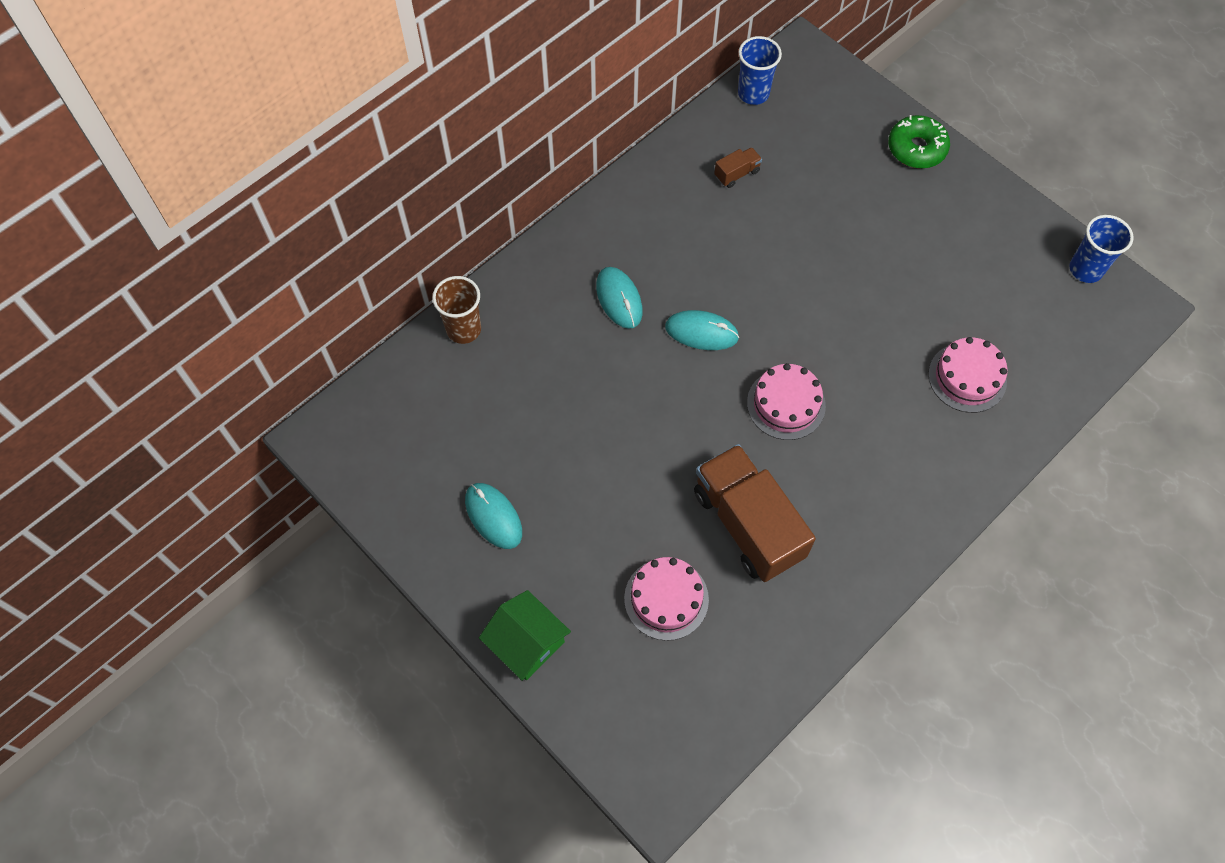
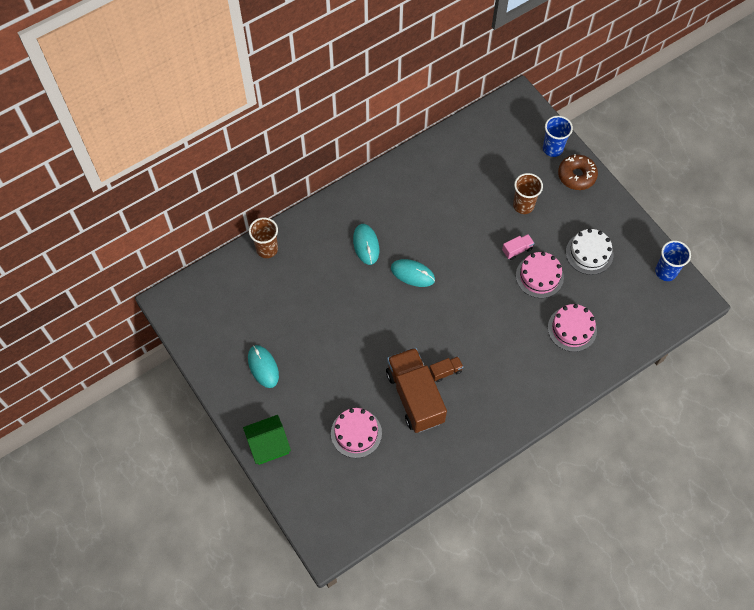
camera: 10 degrees right, 0 degrees up
green house [479,590,571,681] -> green house turned 75 degrees counterclockwise [243,415,291,465]
brown truck [714,147,762,188] -> brown truck moved to [429,356,463,382]
blue cup [738,36,782,105] -> blue cup moved to [543,116,573,157]
pink cake [747,363,826,440] -> pink cake moved to [516,252,564,298]
green donut [888,115,950,168] -> brown donut [558,154,598,190]
none -> pink truck [502,234,534,260]
none -> brown cup [513,173,543,214]
none -> white cake [566,229,613,275]

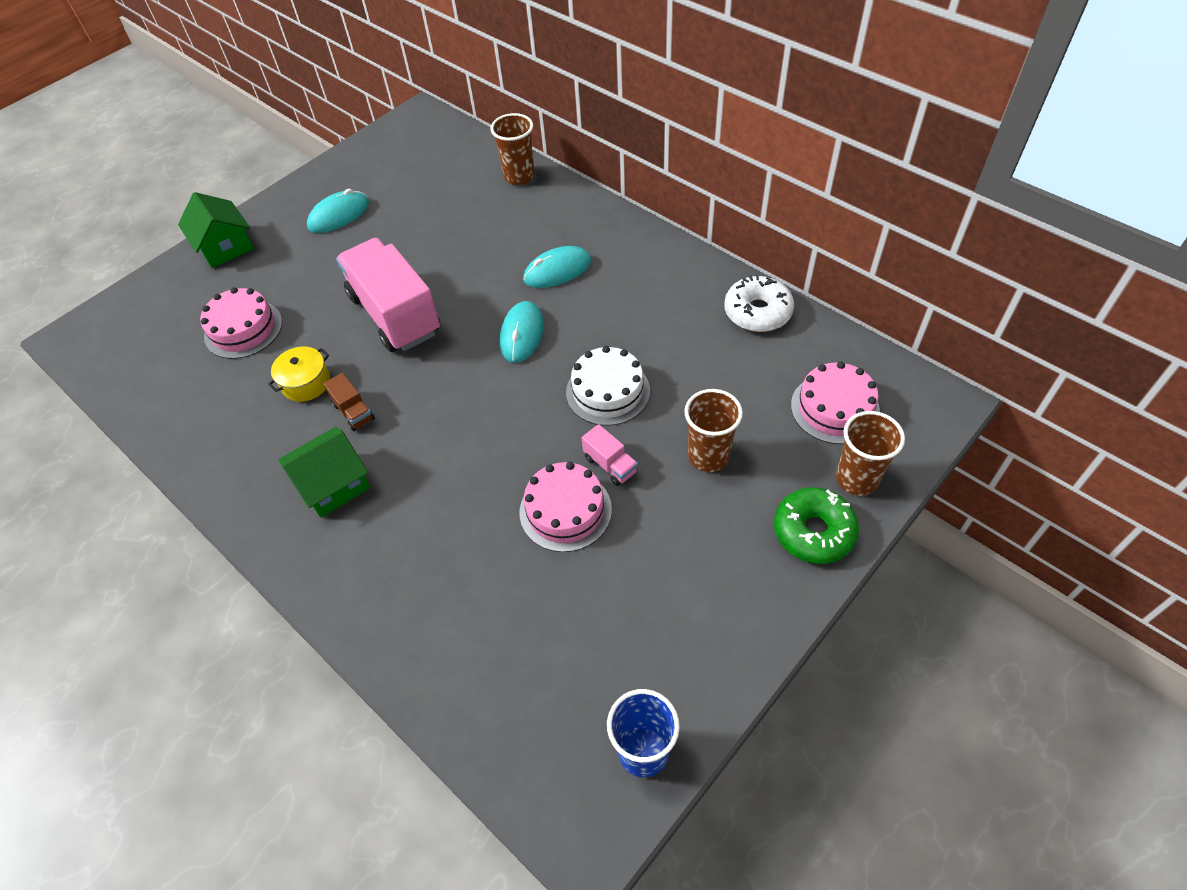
camera: 80 degrees right, 10 degrees down
brown truck [386,347,447,433] -> yellow pot [268,346,330,402]
blue cup [543,116,573,157] -> brown cup [836,411,905,496]
pink cake [548,304,597,352] -> pink cake moved to [791,362,880,444]
brown donut [558,154,598,190] -> green donut [774,487,859,564]
white cake [566,229,613,275] -> white cake moved to [566,346,650,426]
none -> green house [278,427,371,518]
none -> pink truck [336,238,441,352]
none -> white donut [724,275,794,332]

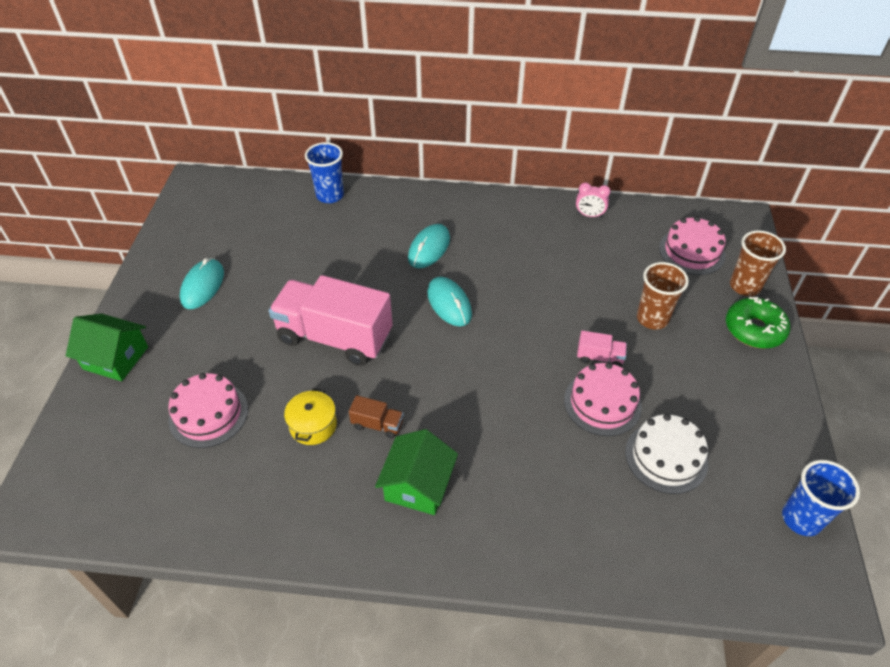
camera: 40 degrees left, 5 degrees down
brown cup [490,113,535,185] -> blue cup [305,142,344,203]
white cake [566,346,650,426] -> white cake moved to [625,414,708,494]
white donut [724,275,794,332] -> pink clock [576,182,611,217]

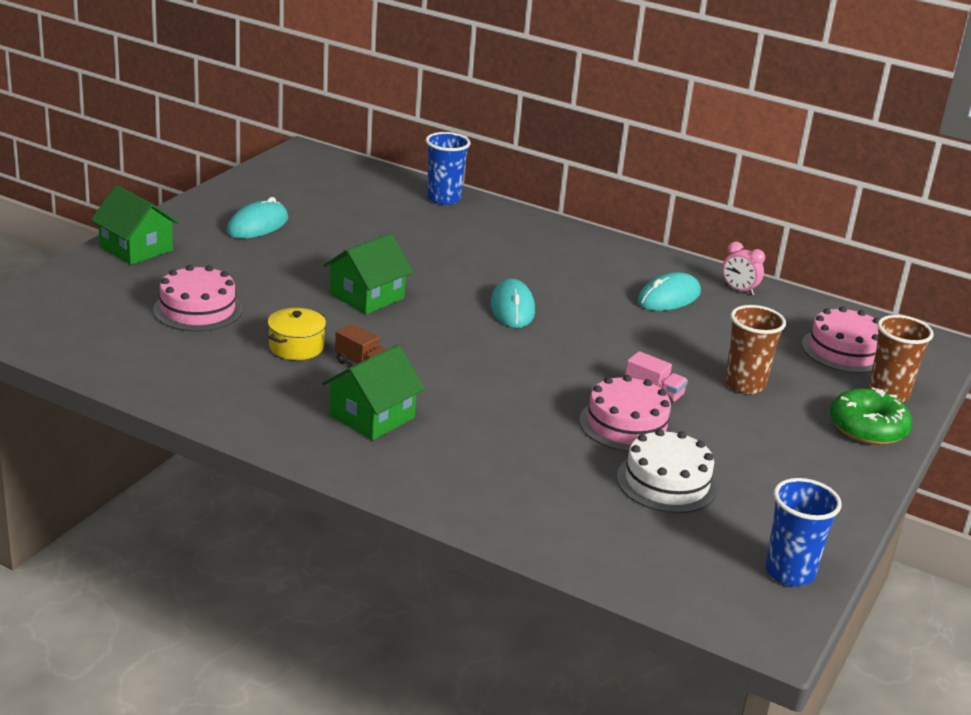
camera: 20 degrees right, 20 degrees down
pink truck [269,275,393,366] -> green house [324,233,413,314]
turquoise mouse [408,224,450,268] -> turquoise mouse moved to [637,272,701,311]

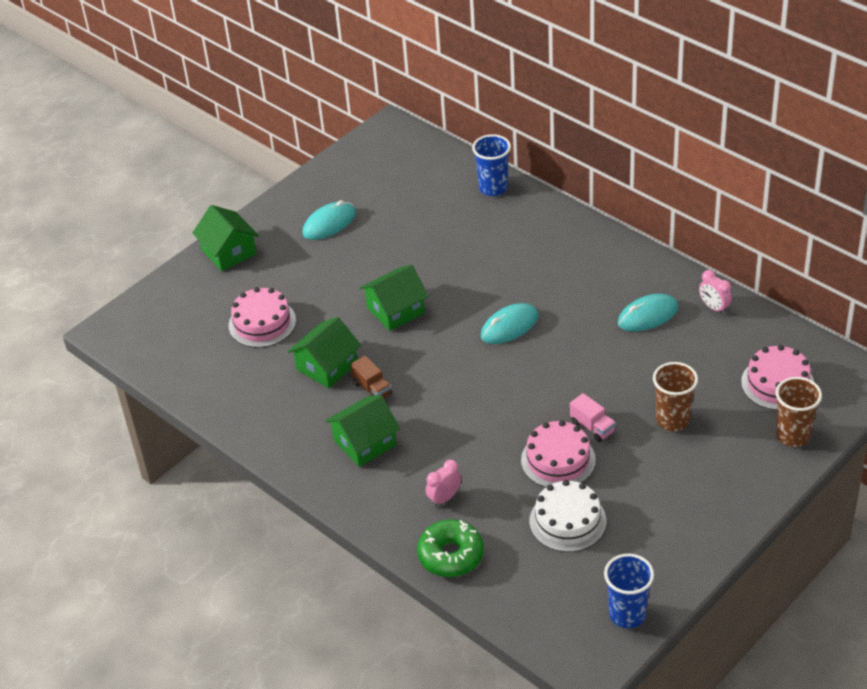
camera: 20 degrees right, 15 degrees up
yellow pot [268,308,326,360] -> green house [288,317,361,388]
turquoise mouse [490,279,535,328] -> turquoise mouse turned 45 degrees clockwise [481,303,538,344]
green donut [830,387,912,445] -> green donut moved to [417,520,484,577]
none -> pink clock [426,460,461,507]

